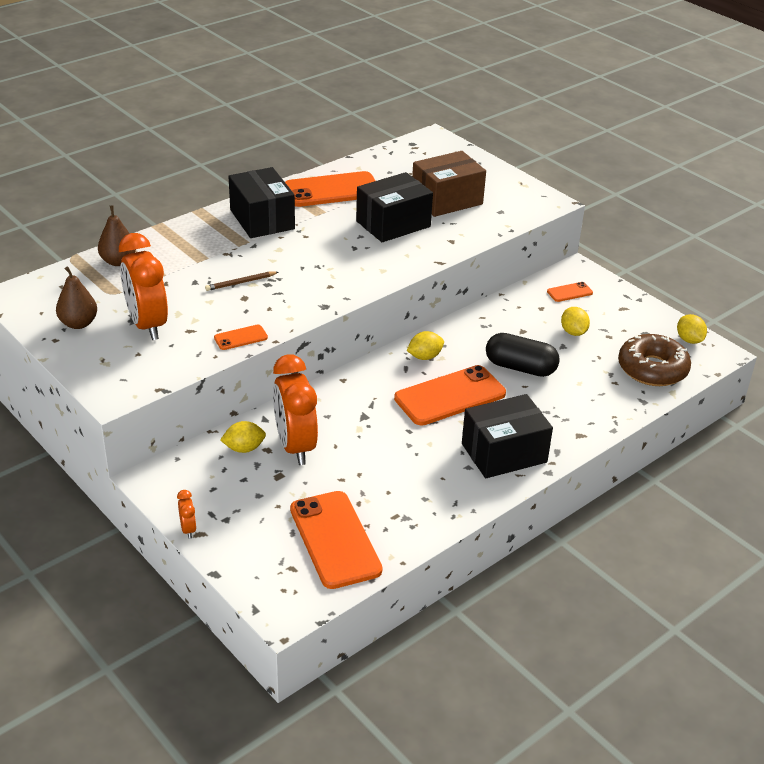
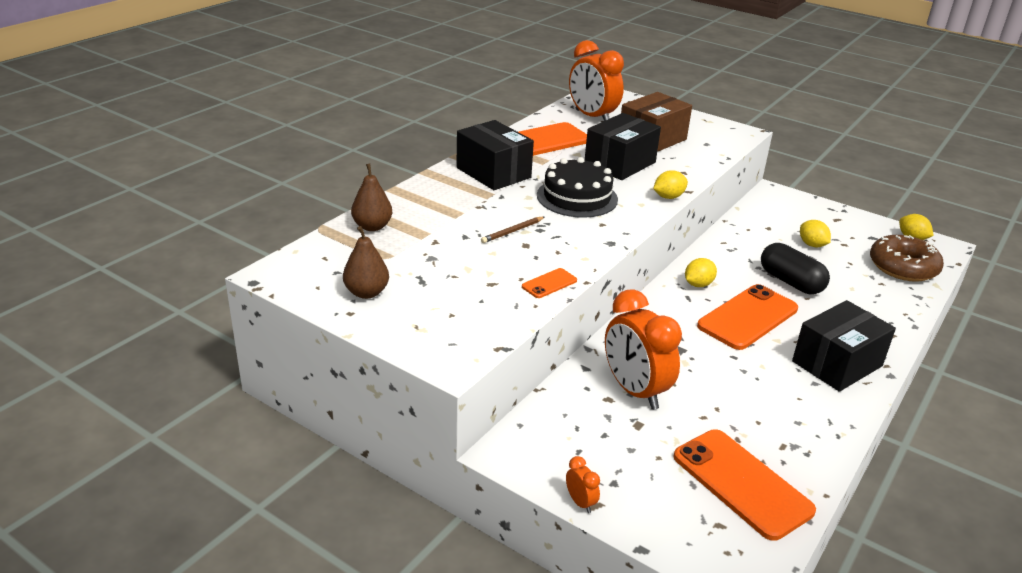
camera: 15 degrees left, 5 degrees down
orange clock [119,233,168,340] -> orange clock moved to [569,40,624,121]
yellow lemon [220,421,266,453] -> yellow lemon moved to [653,170,688,199]
black capsule [486,333,560,377] -> black capsule turned 45 degrees clockwise [761,243,830,294]
orange phone [547,282,593,302] -> none
none -> black cake [537,157,618,218]

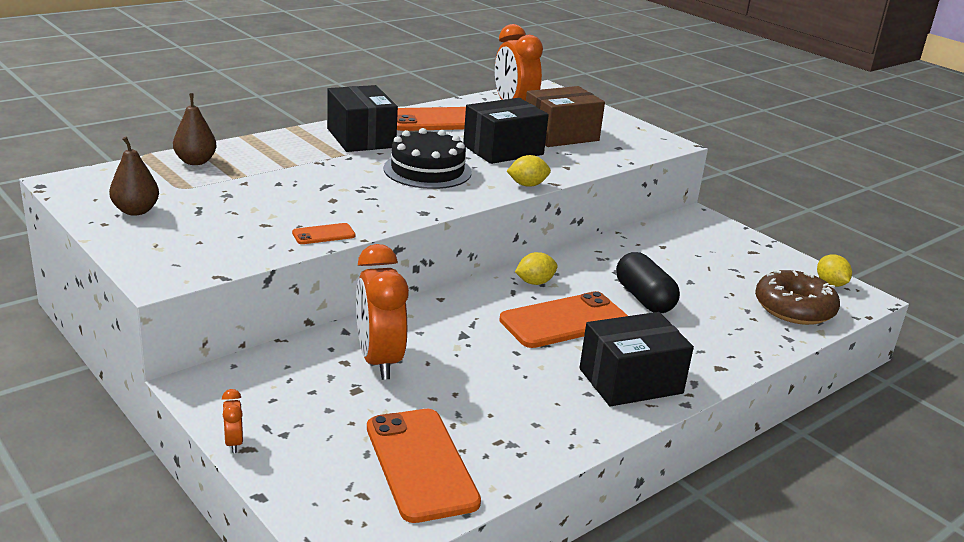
camera: 15 degrees right, 5 degrees down
brown pencil [481,217,545,243] -> none
yellow lemon [800,220,831,247] -> none

